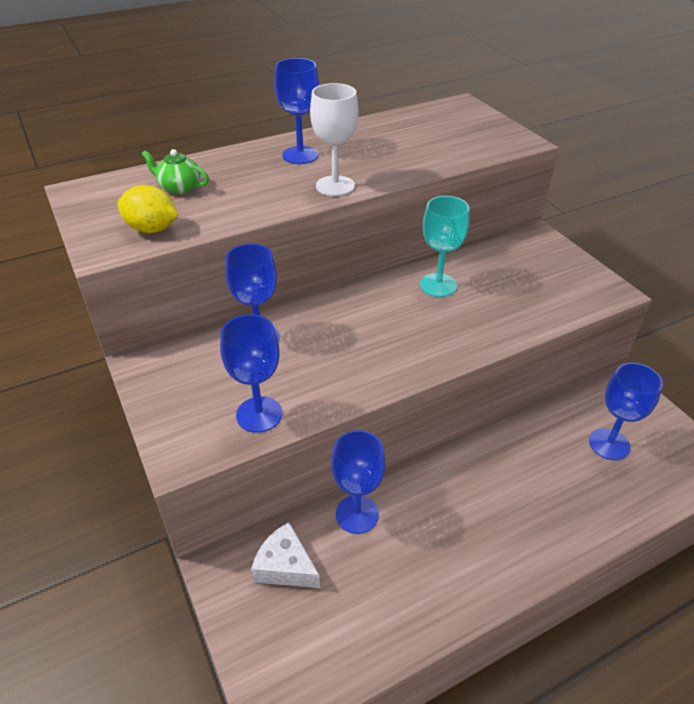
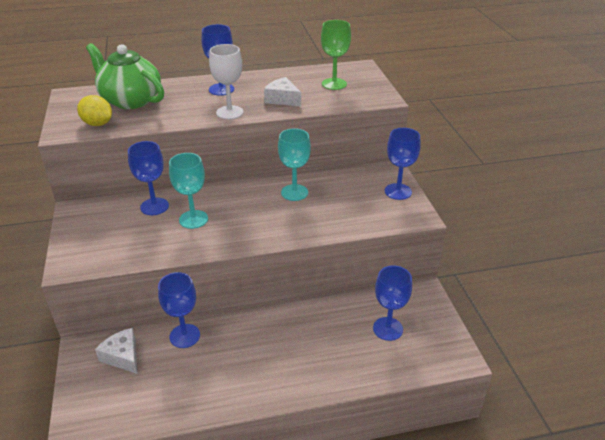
camera: 15 degrees right, 5 degrees down
green teapot [141,149,209,194] -> green teapot [86,43,164,109], size x2.14
blue goblet [220,314,282,433] -> blue goblet moved to [385,128,421,200]
none -> turquoise goblet [169,153,208,229]
none -> white cheese [264,77,301,106]
none -> green goblet [321,20,351,90]

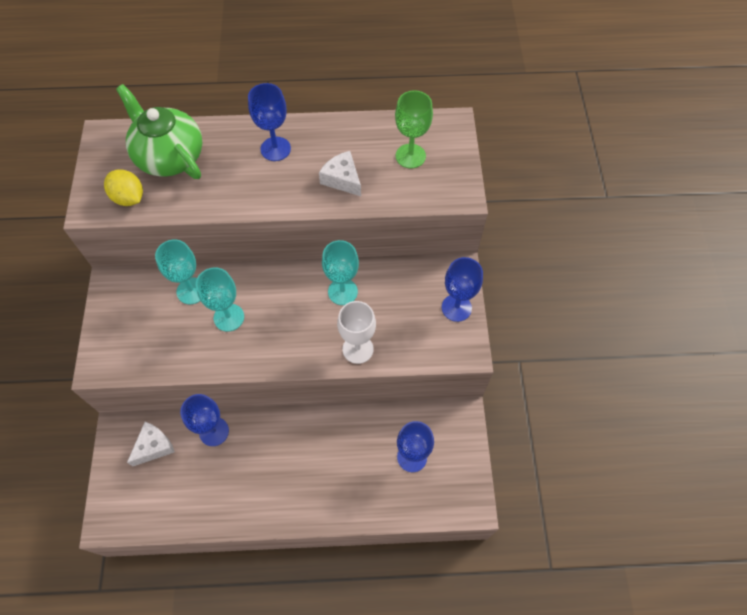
camera: 10 degrees right, 25 degrees up
white cheese [95,328,138,374] -> white cheese turned 75 degrees clockwise [127,422,175,466]
blue goblet [128,141,169,215] -> turquoise goblet [155,239,200,304]
white goblet [209,44,244,119] -> white goblet moved to [337,301,376,364]

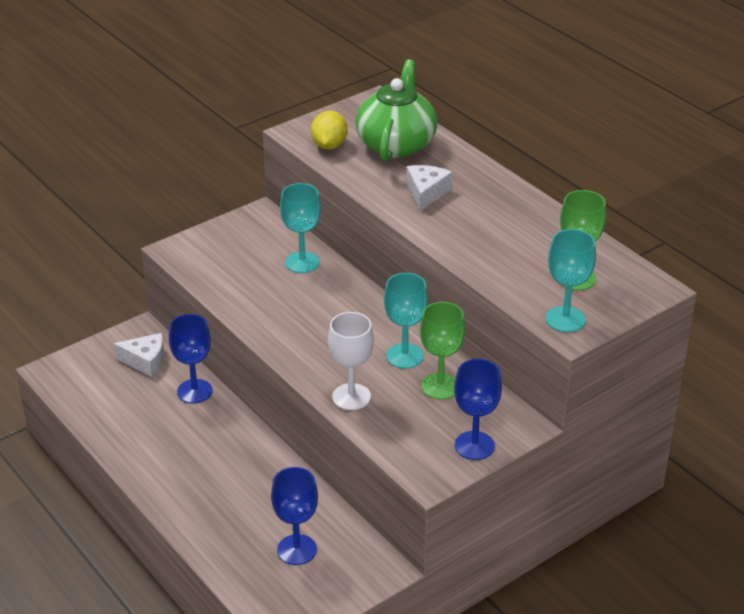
camera: 55 degrees right, 25 degrees down
turquoise goblet [196,267,244,332] -> turquoise goblet moved to [546,229,596,332]
blue goblet [248,83,291,161] -> none
white cheese [319,151,361,196] -> white cheese moved to [406,165,453,211]
none -> green goblet [420,302,465,400]

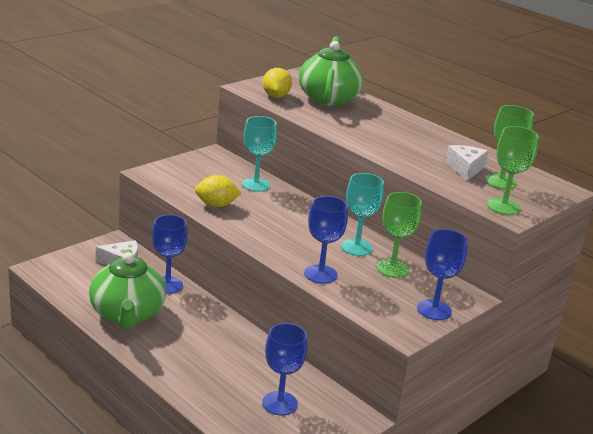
camera: 10 degrees left, 10 degrees down
white goblet [328,312,374,410] -> blue goblet [304,196,348,284]
white cheese [406,165,453,211] -> white cheese moved to [445,145,489,181]
turquoise goblet [546,229,596,332] -> green goblet [487,126,539,215]
none -> green teapot [89,249,166,329]
none -> yellow lemon [195,175,241,207]

